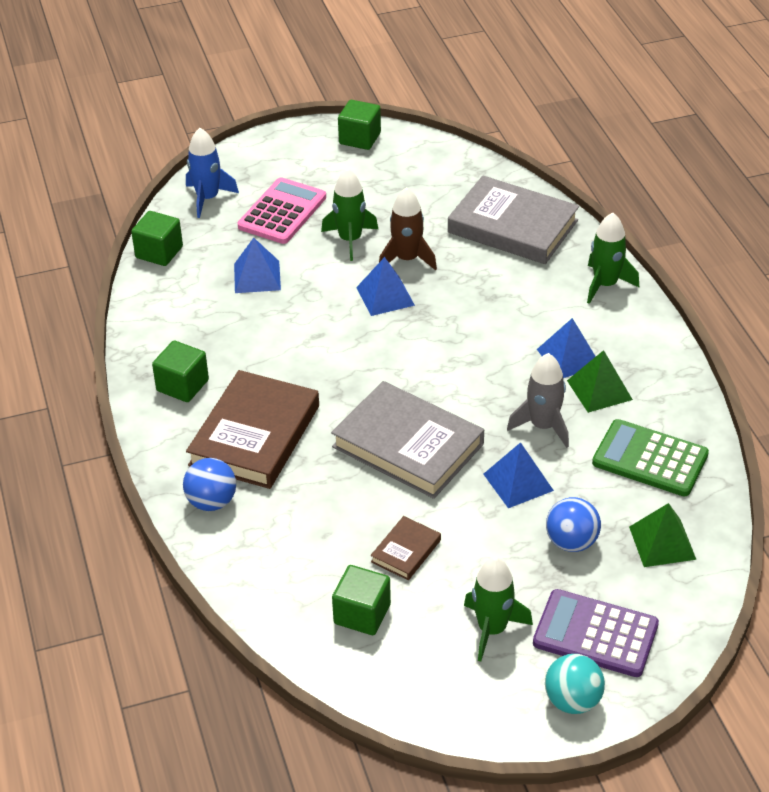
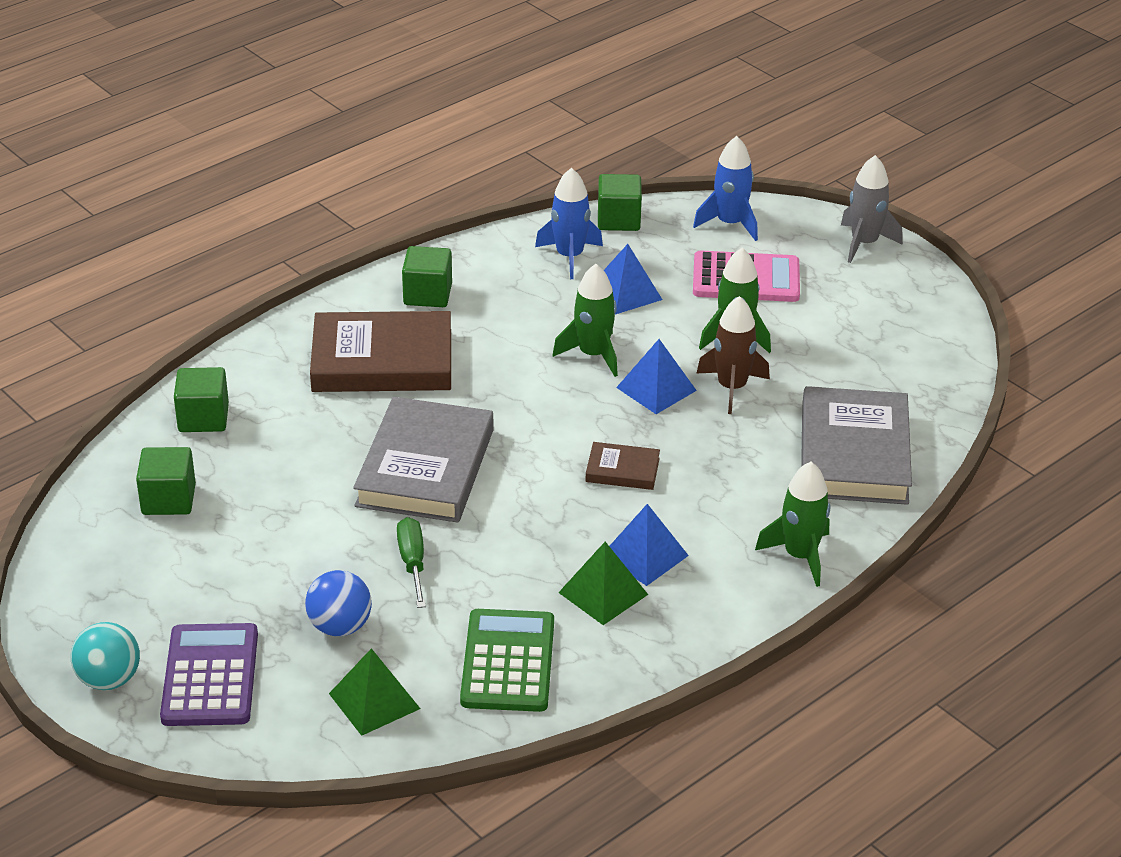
camera: 65 degrees right, 5 degrees down
blue ball [183,458,236,511] -> none
green cube [338,100,381,150] -> green cube moved to [174,367,229,432]
brown book [371,516,441,580] -> brown book moved to [586,442,660,490]
green rocket [464,557,533,661] -> green rocket moved to [553,264,618,377]
blue pyramid [483,442,554,508] -> green screwdriver [397,517,426,608]
grey rocket [507,353,569,448] -> grey rocket moved to [841,155,903,263]
none -> blue rocket [535,168,603,279]

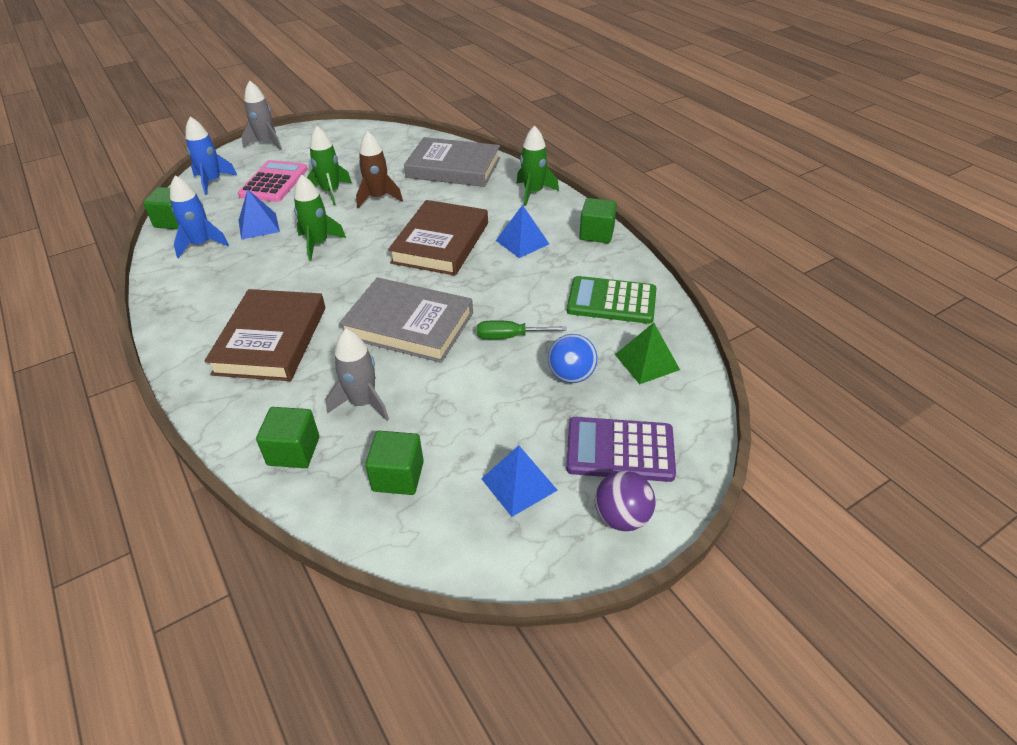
camera: 80 degrees left, 5 degrees up
turquoise ball [71,622,140,690] -> purple ball [595,471,656,531]
green cube [402,246,452,307] -> green cube moved to [580,198,617,243]
green pyramid [558,542,648,625] -> none
brown book [586,442,660,490] -> brown book [388,200,488,276], size x2.14
blue pyramid [616,339,697,414] -> blue pyramid moved to [481,445,558,517]
none -> grey rocket [326,329,389,421]

